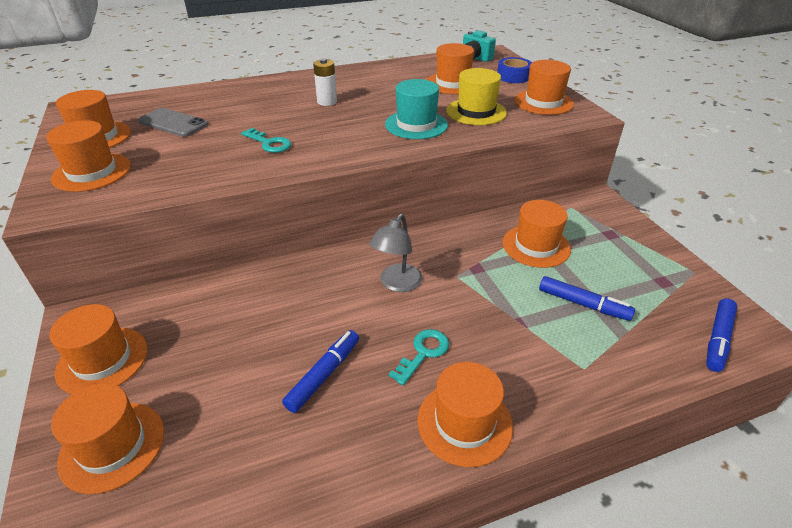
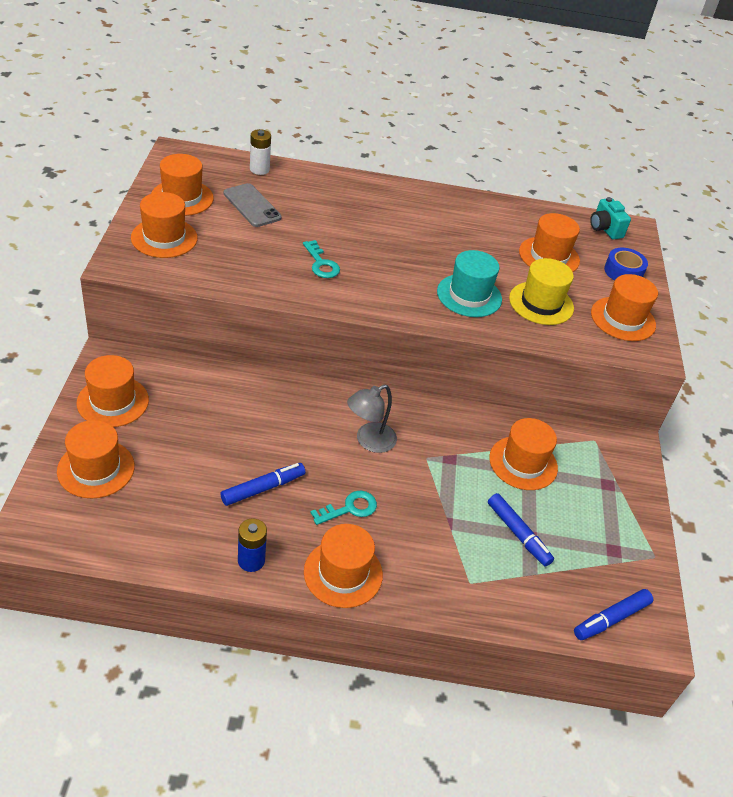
camera: 20 degrees right, 5 degrees up
white battery [313,59,337,106] -> white battery moved to [250,129,271,175]
none -> blue battery [238,518,267,572]

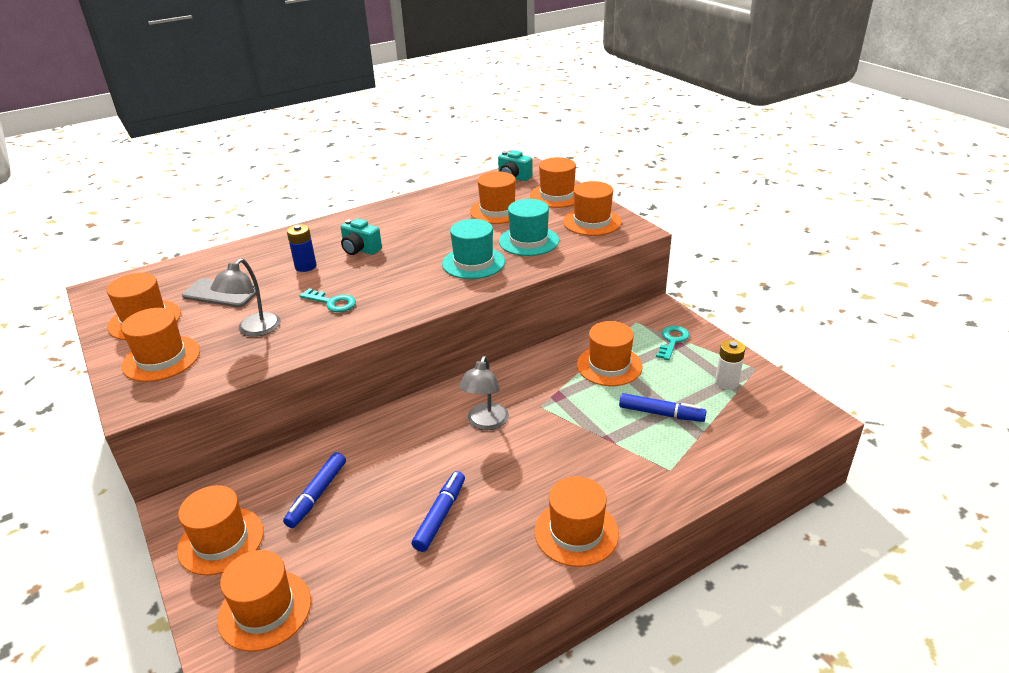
camera: 30 degrees left, 10 degrees down
blue battery [238,518,267,572] -> blue battery moved to [287,224,316,272]
white battery [250,129,271,175] -> white battery moved to [715,340,745,390]
turquoise key [310,491,377,525] -> turquoise key moved to [656,326,689,360]
yellow hat [509,258,574,325] -> turquoise hat [499,199,559,256]
blue marker [574,589,653,640] -> blue marker moved to [283,452,346,528]
blue tape [604,248,648,281] -> orange hat [530,157,576,208]
none -> grey lamp [211,258,281,337]
none -> turquoise camera [340,219,382,255]

